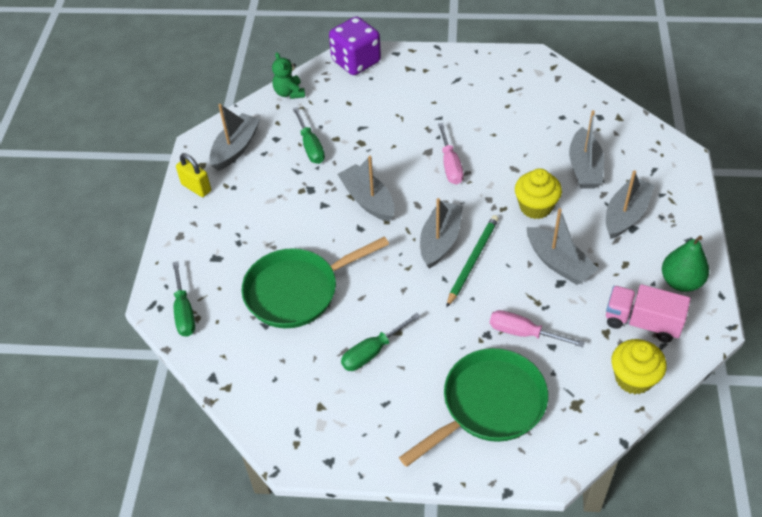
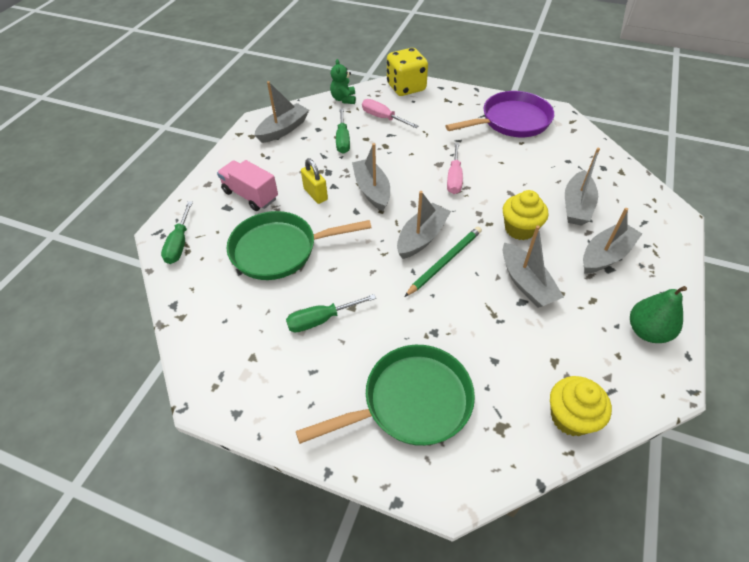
camera: 15 degrees right, 0 degrees up
yellow padlock [176,153,211,197] -> yellow padlock moved to [301,158,328,204]
purple dice [329,16,381,75] -> yellow dice [387,48,428,96]
pink screwdriver [490,310,585,347] -> pink screwdriver moved to [362,99,418,128]
pink truck [606,284,691,343] -> pink truck moved to [217,160,278,211]
none -> purple pan [446,91,554,137]

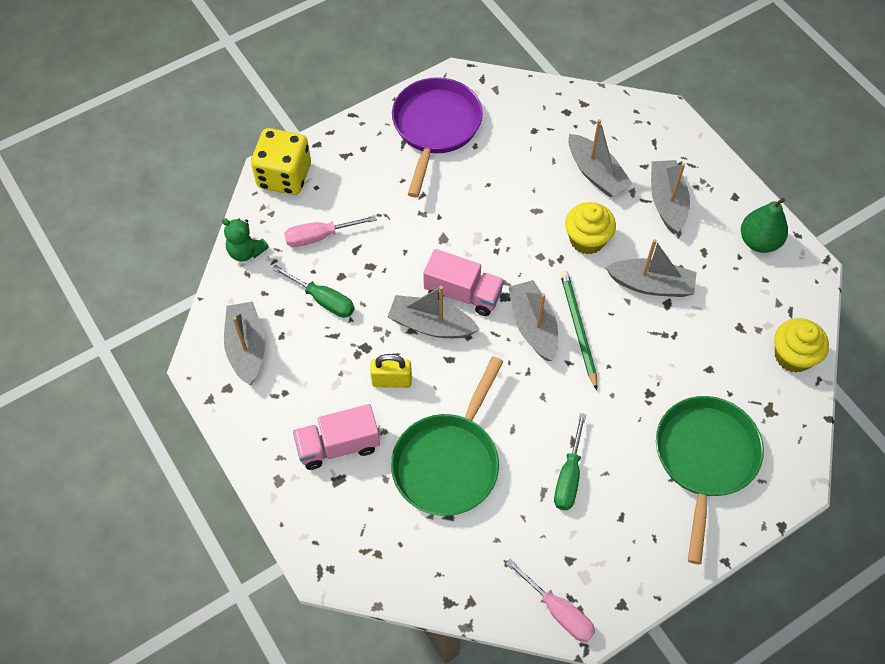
camera: 55 degrees left, 10 degrees up
green screwdriver [161,201,193,264] -> none
pink screwdriver [447,143,463,194] -> pink screwdriver moved to [506,559,595,642]
none -> pink truck [423,249,504,316]

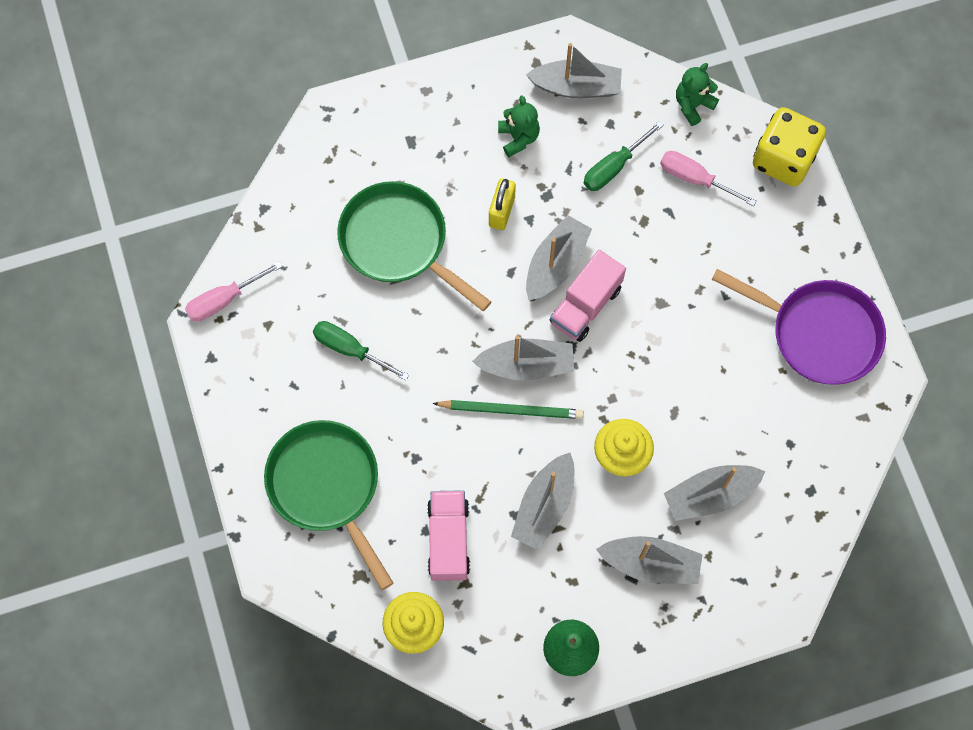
camera: 105 degrees right, 10 degrees up
pink screwdriver [284,215,377,247] -> pink screwdriver turned 60 degrees counterclockwise [660,151,756,206]
pink truck [293,404,380,470] -> pink truck moved to [427,490,470,581]
green pan [656,396,764,564] -> green pan turned 150 degrees counterclockwise [264,420,393,590]
none -> green teddy bear [498,96,540,157]

